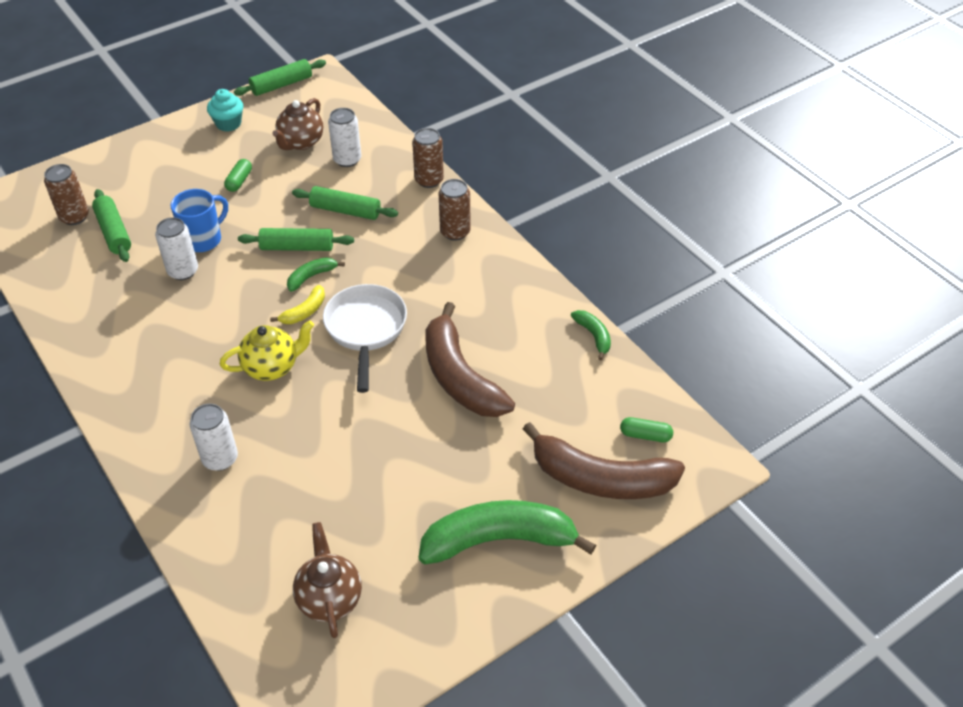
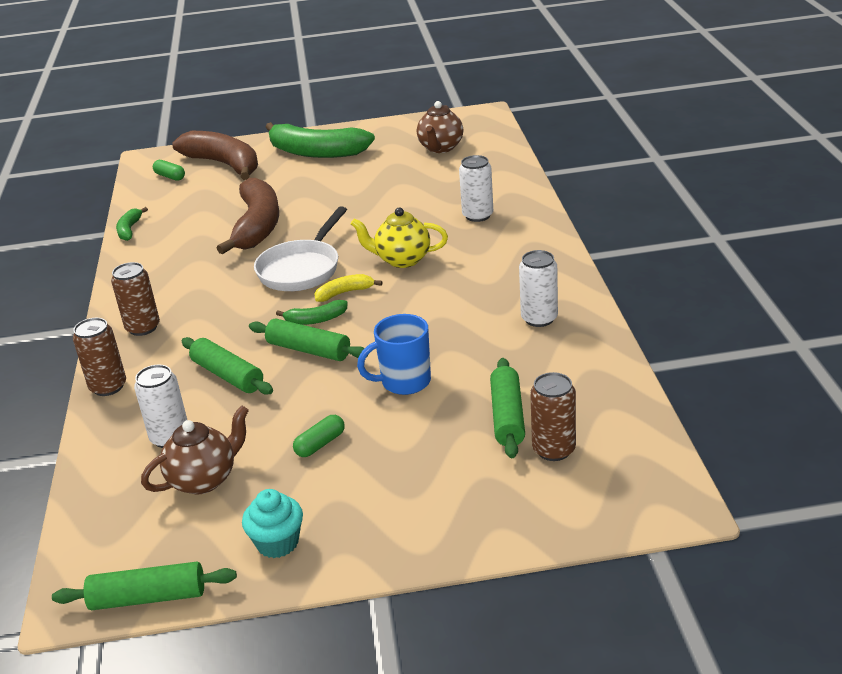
camera: 150 degrees left, 15 degrees down
white can [155,217,198,280] -> white can moved to [519,250,558,327]

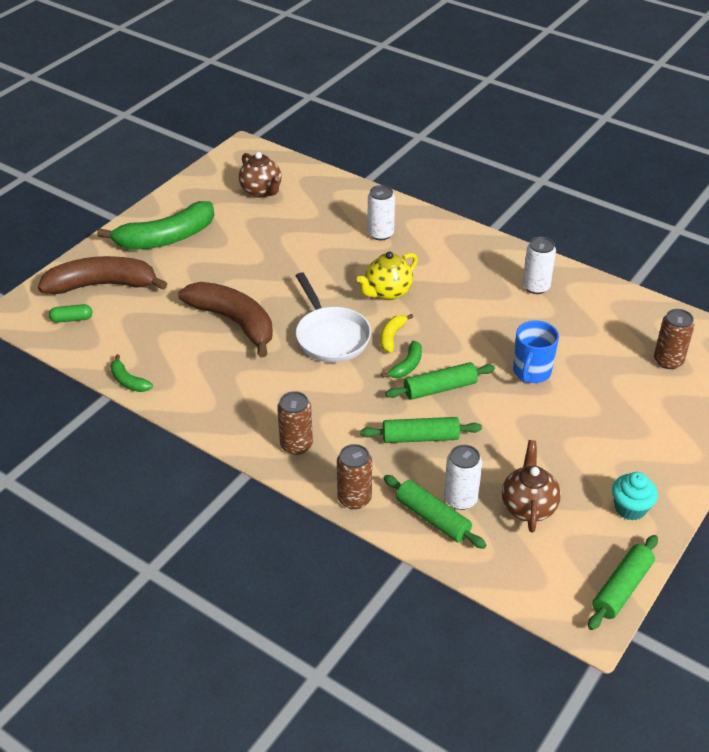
camera: 50 degrees left, 10 degrees up
green capsule [293,415,345,457] -> none
green rolling pin [490,358,525,458] -> green rolling pin moved to [384,475,486,549]

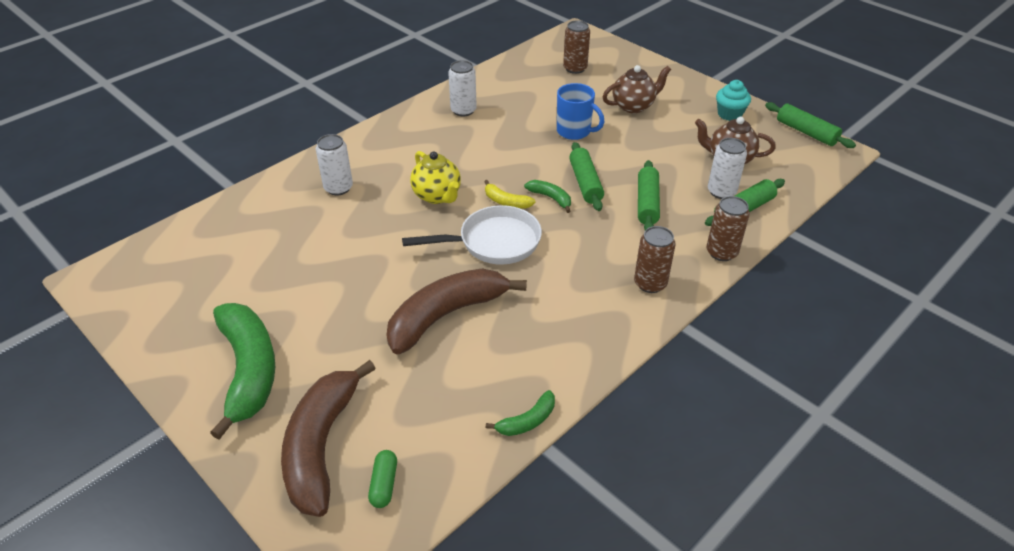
camera: 80 degrees left, 0 degrees up
brown teapot [239,152,281,198] -> brown teapot moved to [603,65,671,113]

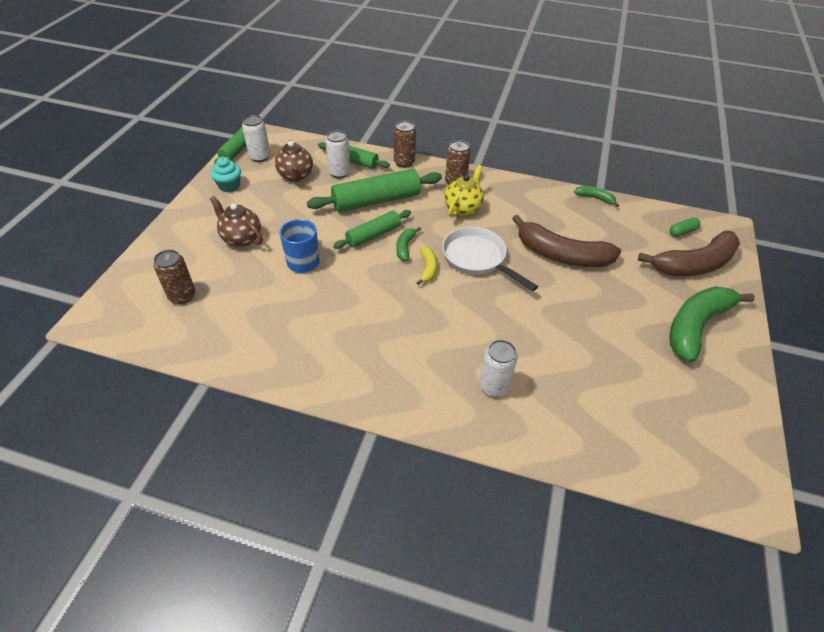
camera: 120 degrees left, 5 degrees up
yellow teapot [410,151,461,204] -> yellow teapot moved to [444,165,484,217]
white can [448,60,477,116] -> white can moved to [242,115,270,162]
green rolling pin [638,160,660,230] -> green rolling pin [307,169,442,212], size x1.62

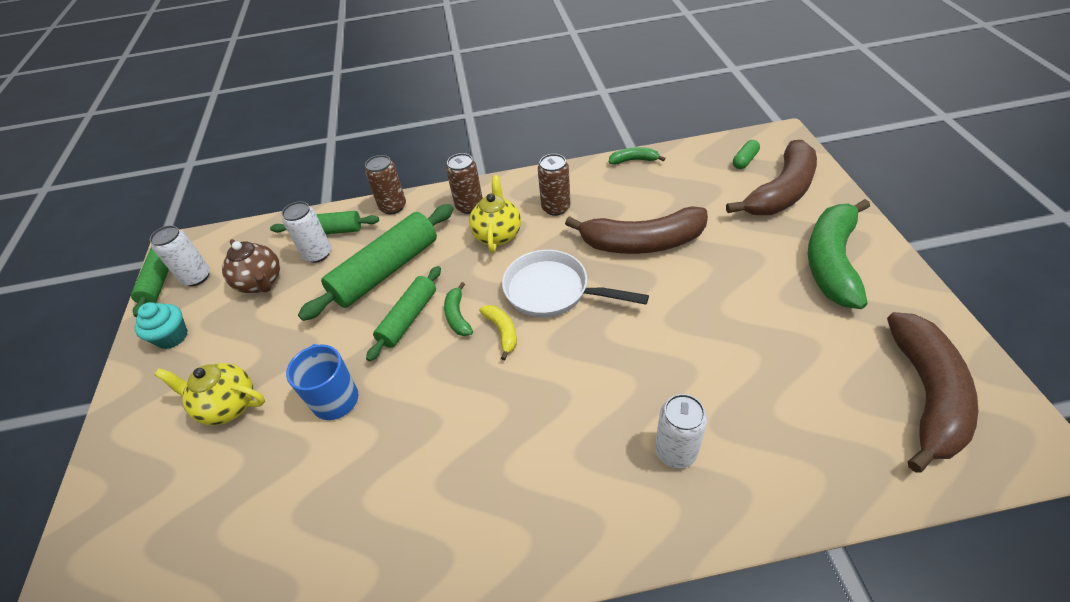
camera: 20 degrees left, 0 degrees up
brown can [154,250,195,304] -> brown can moved to [538,154,571,216]
brown teapot [210,196,263,247] -> yellow teapot [155,363,265,425]
none -> brown banana [887,312,978,473]

